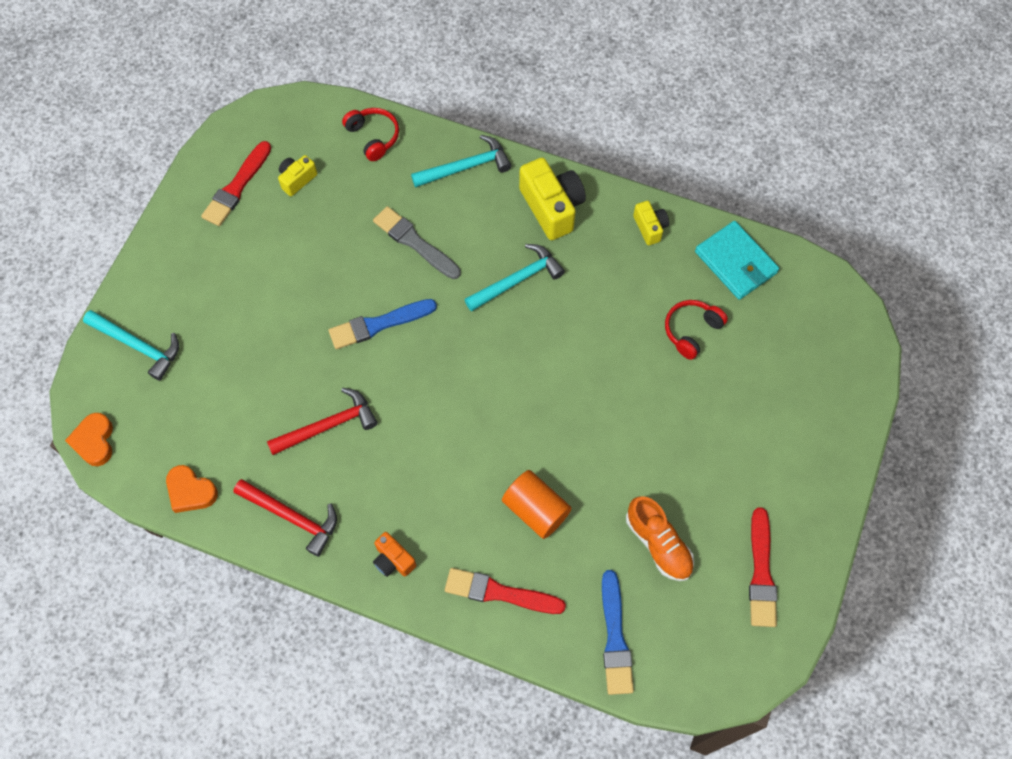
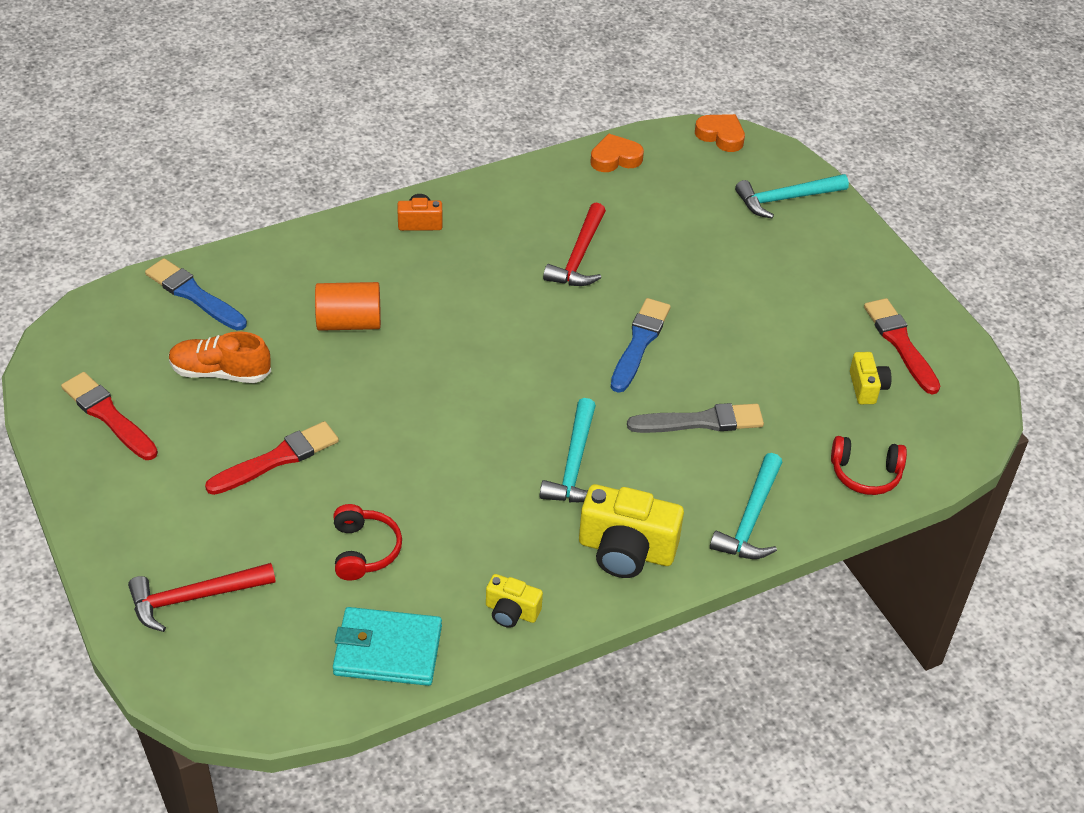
camera: 130 degrees right, 20 degrees down
red hammer [233,479,337,557] -> red hammer moved to [128,563,276,632]
red brush [445,568,566,614] -> red brush moved to [205,421,339,495]

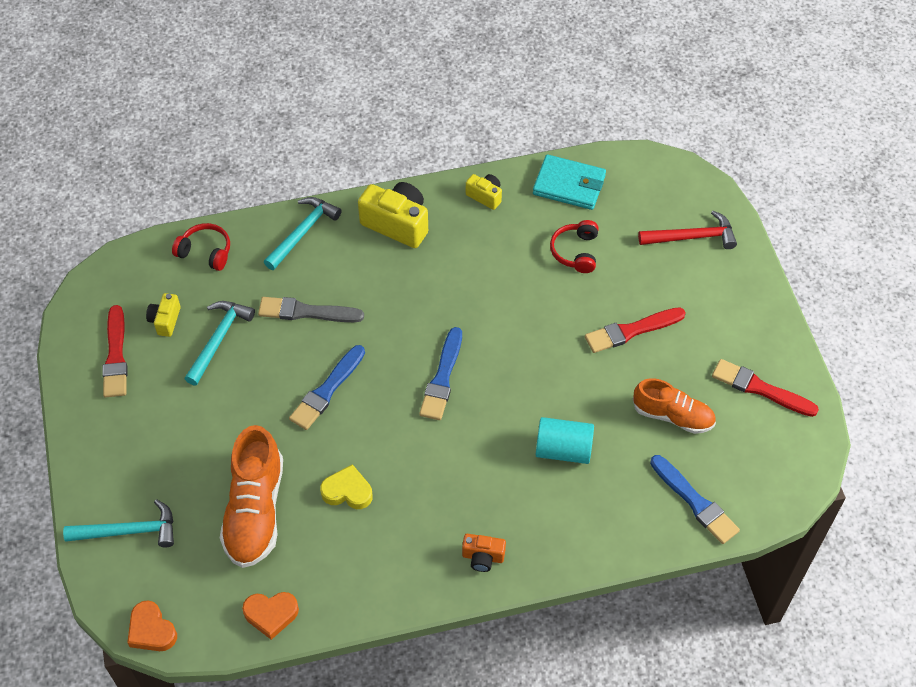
camera: 165 degrees left, 10 degrees up
red brush [61,372,158,460] -> red brush turned 150 degrees clockwise [712,359,819,417]
orange cylinder [315,282,381,331] -> turquoise cylinder [536,417,594,464]
turquoise hammer [540,398,596,502] -> turquoise hammer moved to [184,301,255,386]
red hammer [543,203,606,286] -> yellow heart [320,464,373,509]
none -> orange shoe [220,425,283,568]
none -> blue brush [419,327,462,420]

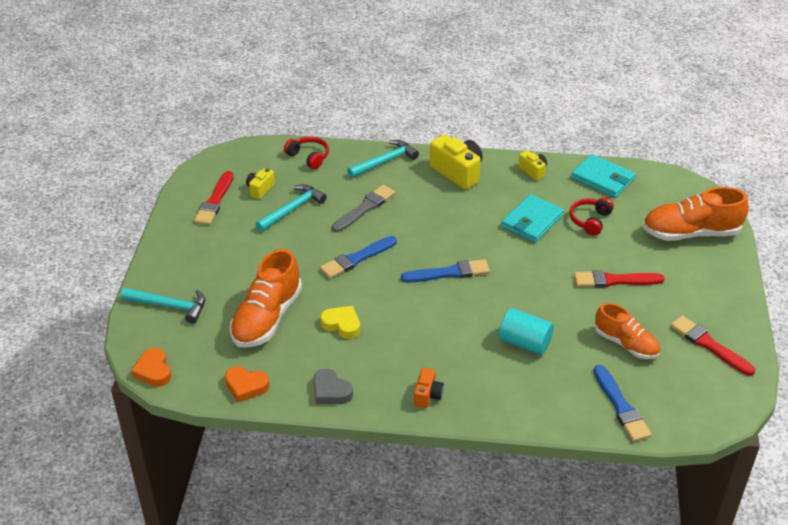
camera: 20 degrees right, 15 degrees down
grey brush [258,297,364,322] -> grey brush turned 105 degrees clockwise [332,185,395,232]
blue brush [419,327,462,420] -> blue brush turned 135 degrees counterclockwise [401,259,490,283]
orange camera [462,534,506,572] -> orange camera turned 105 degrees counterclockwise [414,368,444,408]
red hammer [638,211,737,249] -> orange shoe [643,187,749,241]
none -> grey heart [313,369,353,404]
none -> turquoise wallet [501,194,564,243]

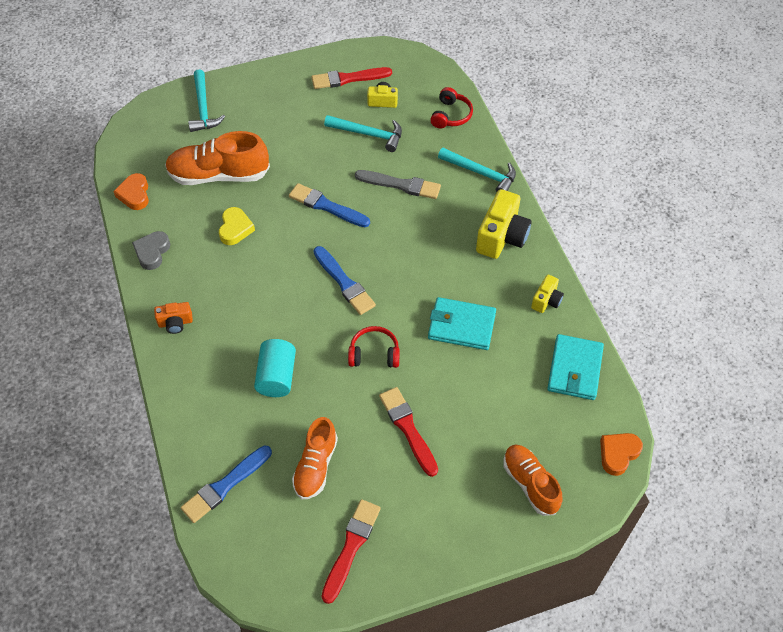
camera: 65 degrees right, 15 degrees up
orange heart [131,348,171,387] -> orange heart moved to [600,433,643,476]
red headphones [569,197,614,236] -> red headphones moved to [348,326,400,368]
orange shoe [643,187,749,241] -> orange shoe [503,445,563,516], size x0.65

